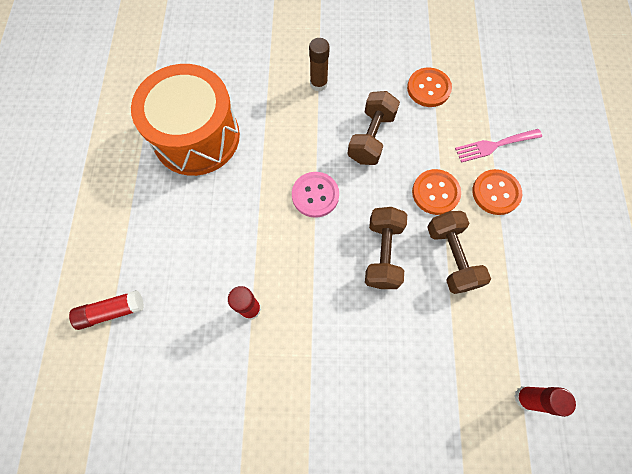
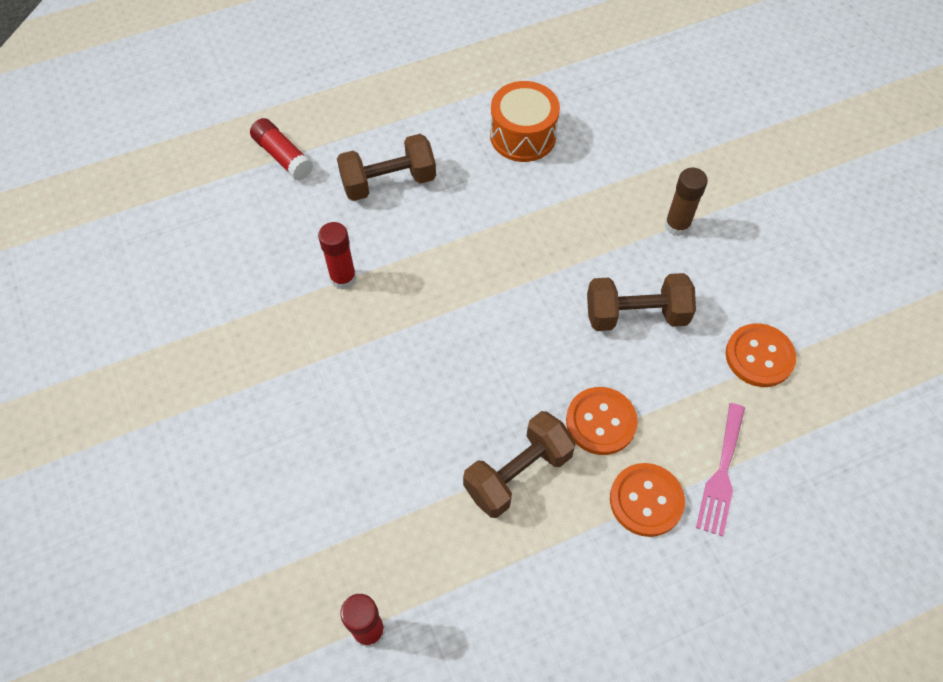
camera: 65 degrees right, 10 degrees down
orange drum [131,64,240,176] -> orange drum [490,81,560,162], size x0.59
pink button [292,172,339,218] -> none
brown dumbbell [365,207,407,289] -> brown dumbbell moved to [337,134,436,201]
pink fork [455,129,542,163] -> pink fork turned 120 degrees counterclockwise [696,403,745,537]

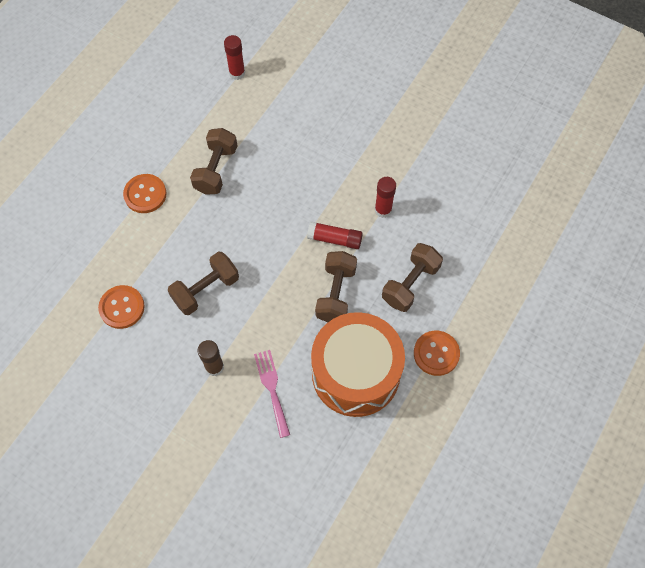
camera: 145 degrees right, 5 degrees up
red glue stick [250,118,313,180] -> red glue stick moved to [307,222,363,249]
orange drum [490,81,560,162] -> orange drum [311,312,405,417], size x1.69
orange button [566,387,638,455] -> orange button moved to [414,330,460,376]
pink fork [696,403,745,537] -> pink fork moved to [254,350,290,438]
none -> brown dumbbell [315,251,357,322]

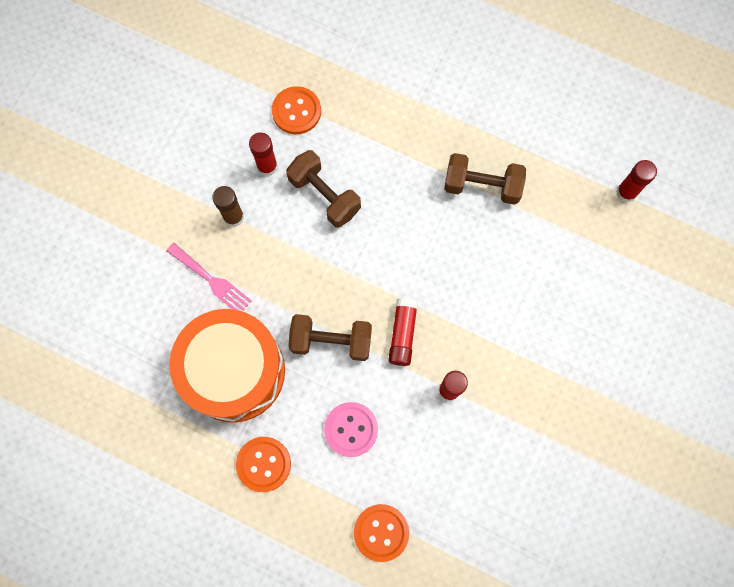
camera: 85 degrees right, 10 degrees up
orange button [123,174,166,213] -> orange button moved to [354,504,409,562]
pink fork [254,350,290,438] -> pink fork turned 60 degrees clockwise [166,243,252,311]
brown dumbbell [382,243,443,312] -> pink button [324,402,378,457]
none -> red glue stick [249,132,278,176]

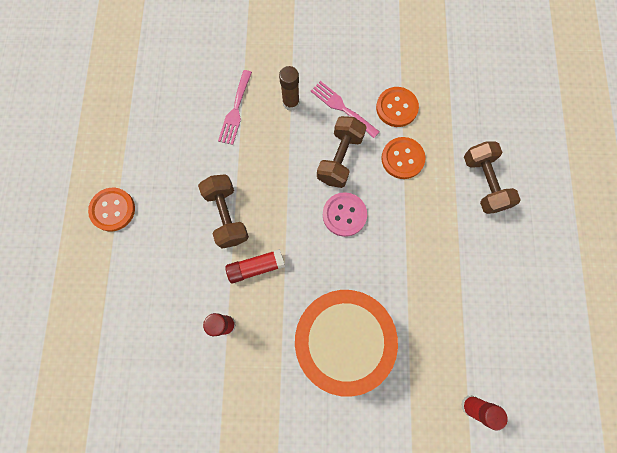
camera: 65 degrees right, 0 degrees up
orange drum [169,309,285,423] -> orange drum moved to [295,290,398,397]
red glue stick [249,132,278,176] -> pink fork [311,81,379,138]
pink button [324,402,378,457] -> pink button moved to [323,192,367,237]
orange button [354,504,409,562] -> orange button moved to [381,137,426,179]
brown dumbbell [444,153,526,205] -> brown dumbbell moved to [464,141,521,214]

